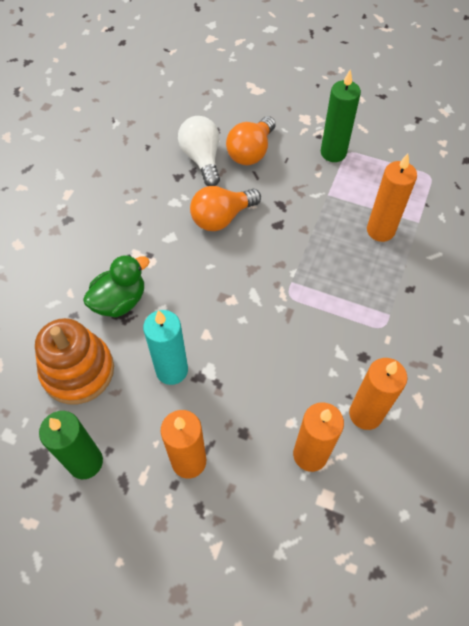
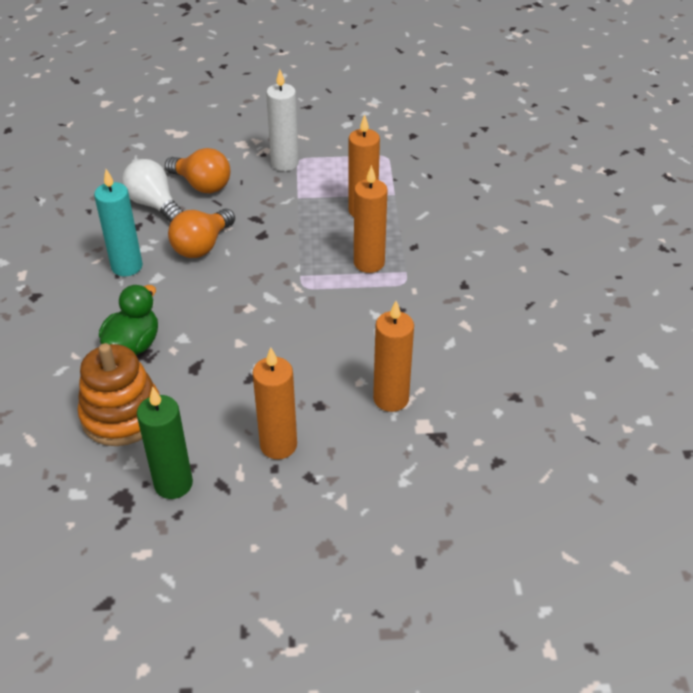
camera: 25 degrees left, 15 degrees down
turquoise candle [143,310,188,385] -> turquoise candle moved to [94,169,143,276]
orange light bulb [226,116,276,165] -> orange light bulb turned 60 degrees counterclockwise [165,148,230,193]
green candle [321,69,361,162] -> white candle [266,69,299,171]
orange candle [349,358,408,430] -> orange candle moved to [354,165,388,273]

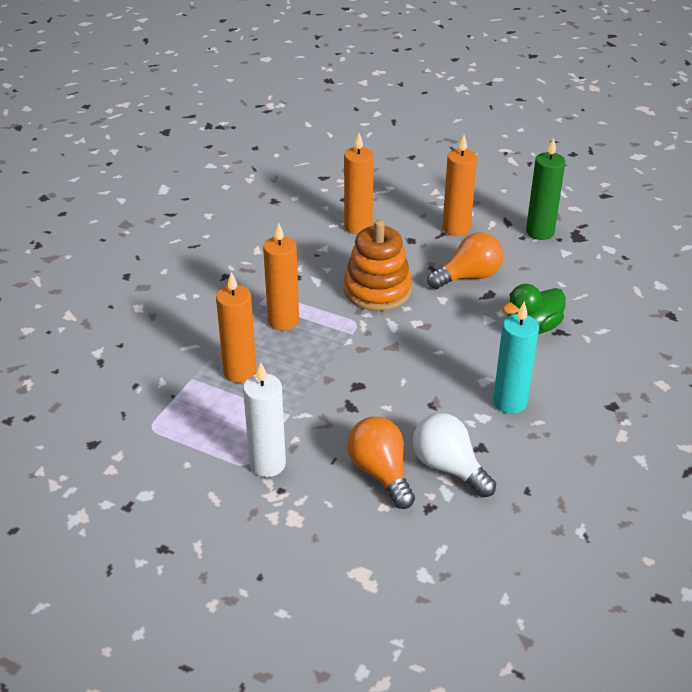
camera: 150 degrees left, 5 degrees down
orange stacking toy [78,343,160,446] -> orange stacking toy moved to [344,220,412,311]
white light bulb [122,159,183,223] -> white light bulb turned 150 degrees clockwise [413,413,496,497]
orange light bulb [168,209,235,258] -> orange light bulb moved to [427,232,504,289]

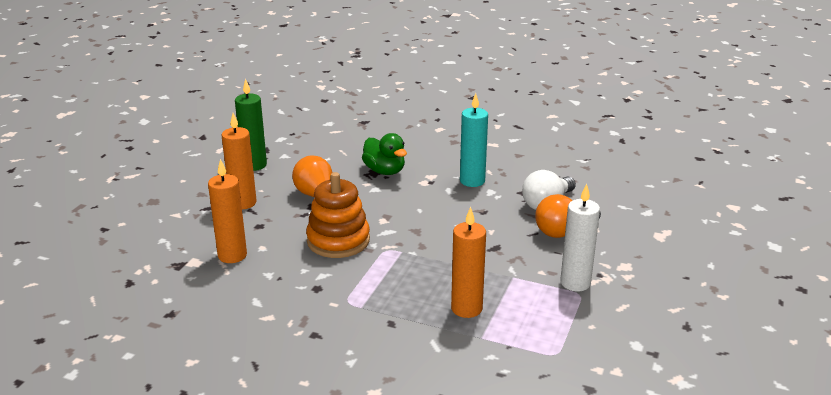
camera: 95 degrees left, 10 degrees down
orange candle [263,222,299,331] -> none

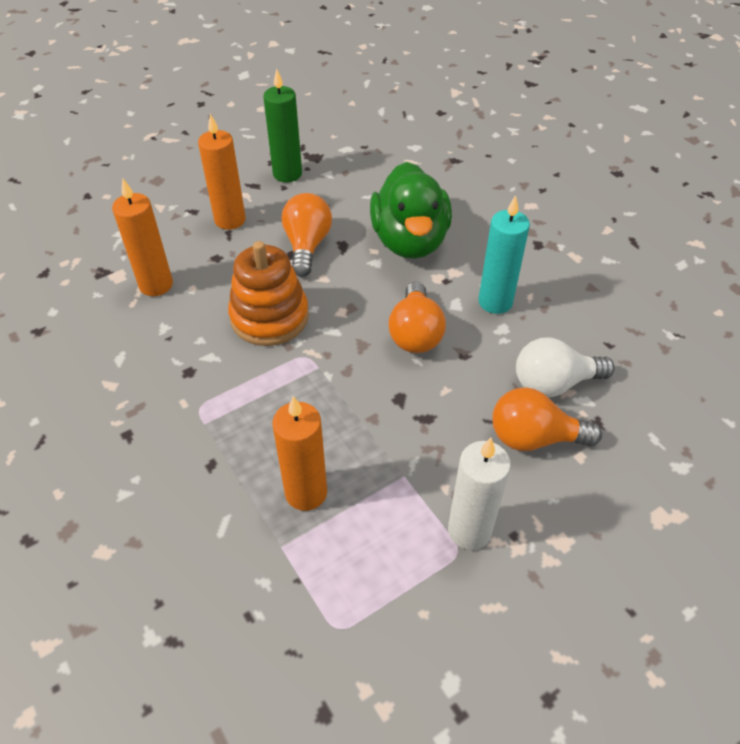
camera: 35 degrees right, 20 degrees up
green duck [362,133,407,175] -> green duck [370,162,452,259], size x1.60
none -> orange light bulb [388,282,446,353]

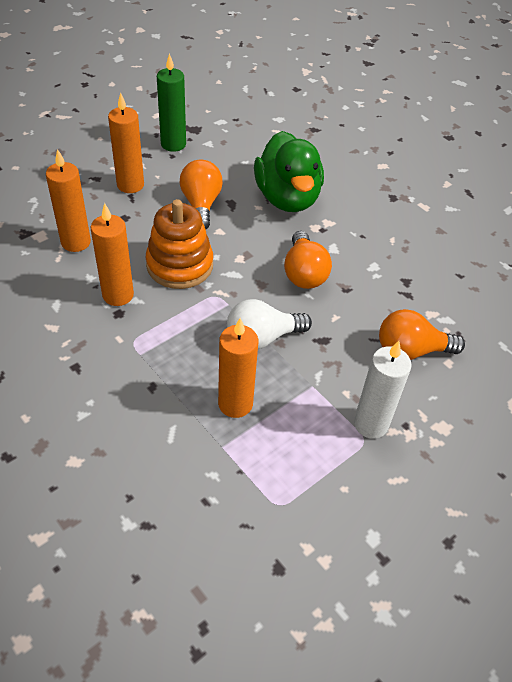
camera: 10 degrees left, 0 degrees up
turquoise candle [478,195,530,314] -> none
white light bulb [516,338,615,398] -> white light bulb moved to [227,299,312,350]
none -> orange candle [91,203,134,306]

